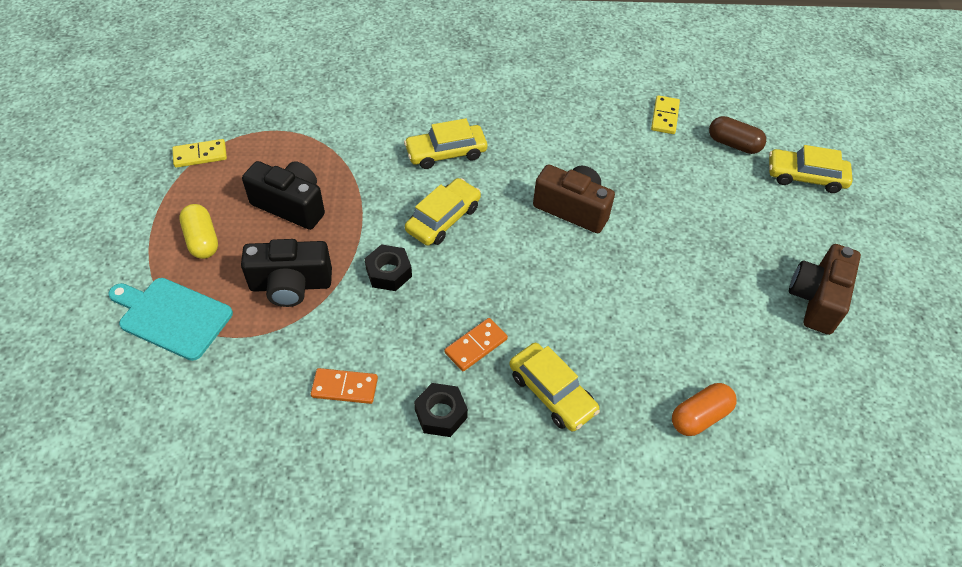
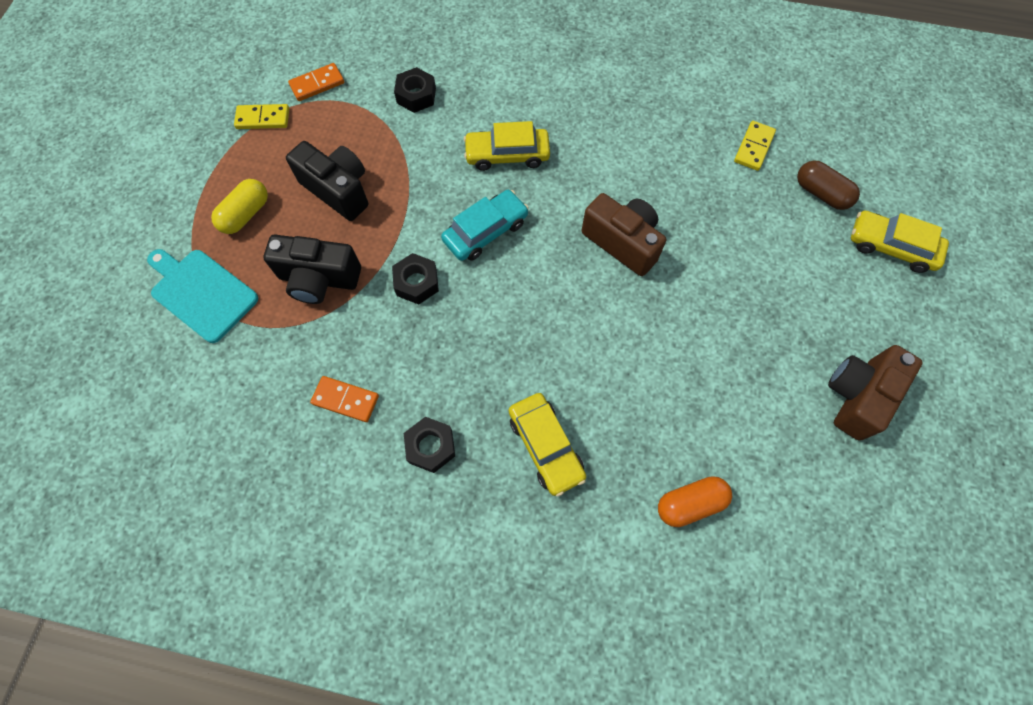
camera: 15 degrees right, 15 degrees up
yellow capsule [179,204,218,259] -> yellow capsule turned 45 degrees clockwise [211,179,268,234]
yellow car [405,178,481,246] -> turquoise car [441,190,529,261]
orange domino [445,318,508,371] -> orange domino moved to [288,63,344,101]
none -> black nut [394,67,436,113]

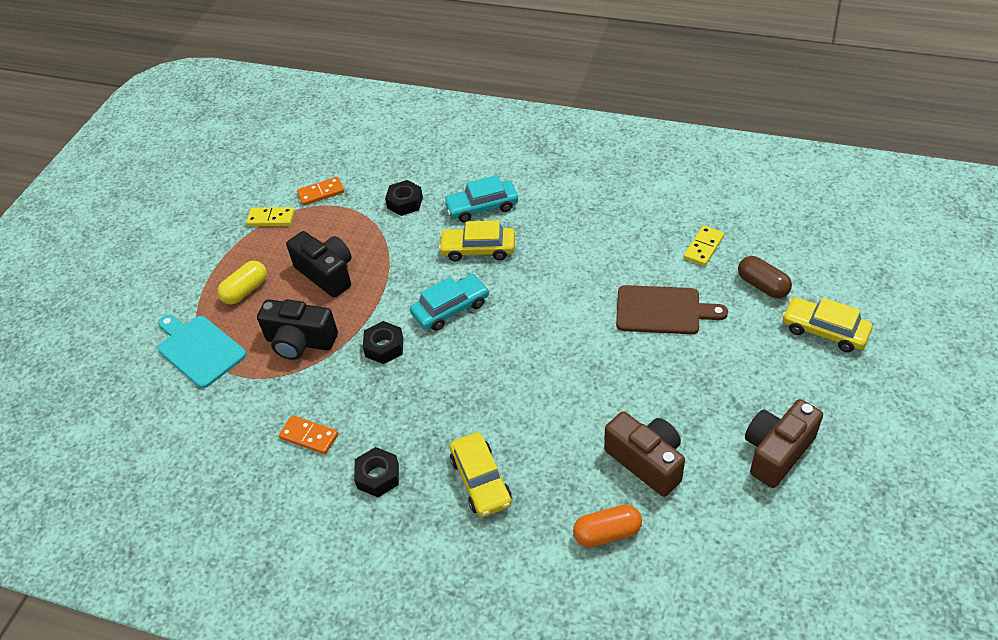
camera: 10 degrees right, 20 degrees down
brown camera [582,193,666,276] -> brown camera moved to [604,411,685,497]
none -> turquoise car [443,175,518,223]
none -> brown cutting board [616,285,728,334]

